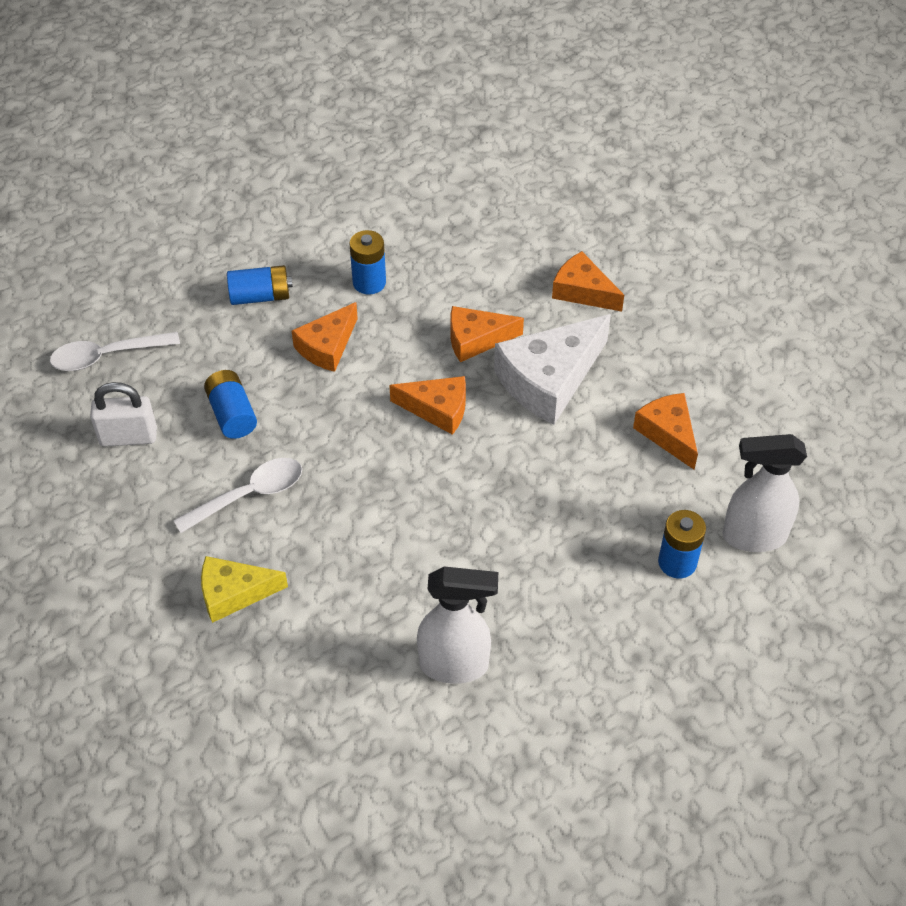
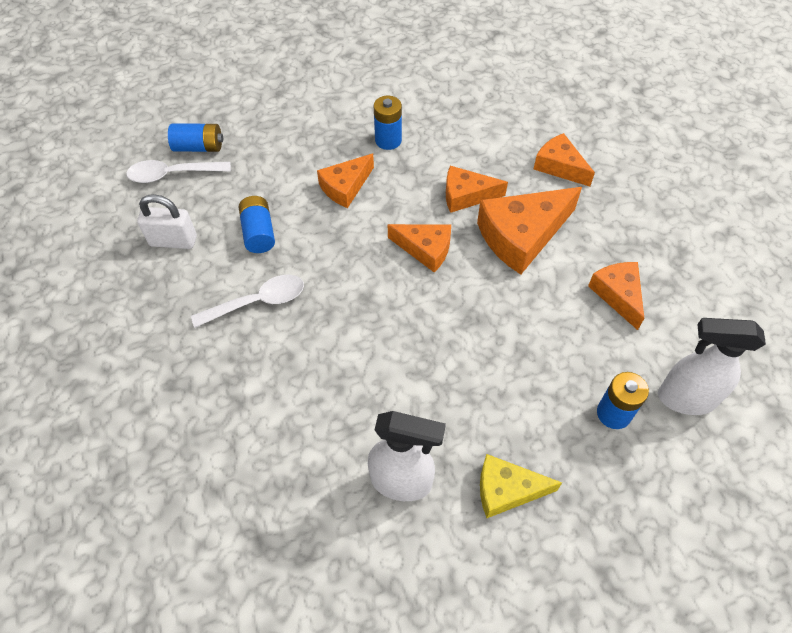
camera: 10 degrees right, 5 degrees up
yellow cheese [201,556,288,623] -> yellow cheese moved to [480,454,562,518]
blue battery [227,265,293,305] -> blue battery moved to [168,123,223,152]
white cheese [494,314,611,424] -> orange cheese [477,187,582,275]

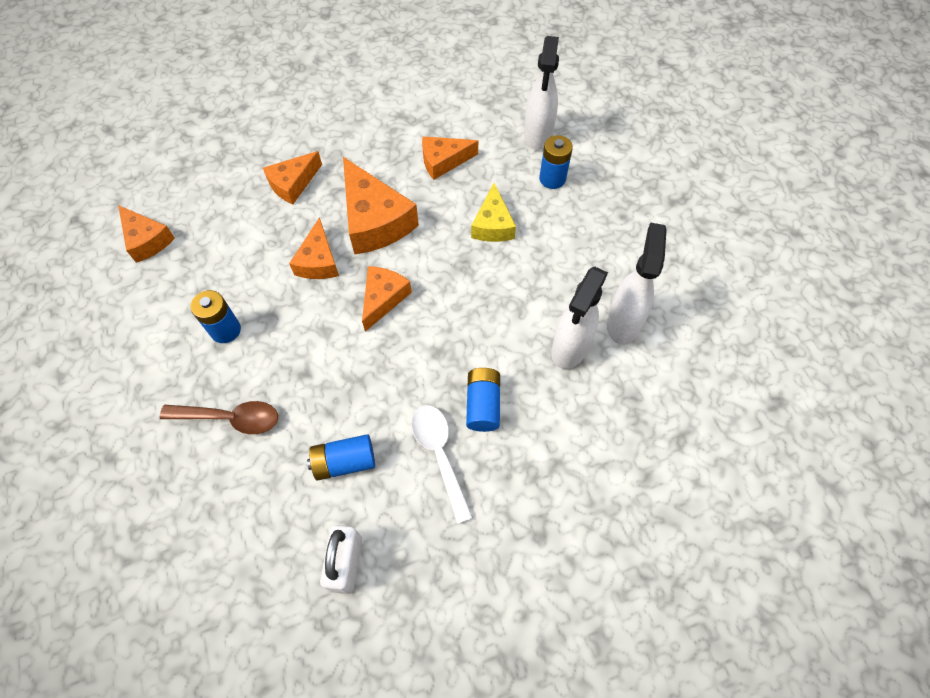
camera: 90 degrees left, 5 degrees up
white spoon [126,160,231,183] -> none
blue battery [168,123,223,152] -> blue battery moved to [466,368,500,432]
orange cheese [317,154,374,208] -> orange cheese moved to [118,205,175,263]
yellow cheese [480,454,562,518] -> yellow cheese moved to [471,183,516,242]
none -> brown spoon [160,401,278,434]
none -> white spray bottle [551,267,608,369]

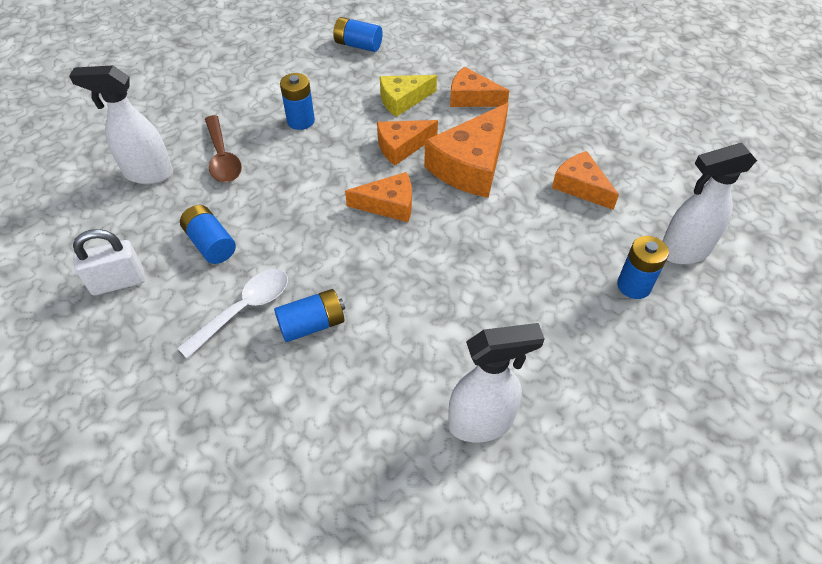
camera: 65 degrees right, 10 degrees down
orange cheese [118,205,175,263] -> blue battery [333,17,383,52]
yellow cheese [471,183,516,242] -> yellow cheese moved to [380,75,437,117]
white spray bottle [551,267,608,369] -> white spray bottle moved to [69,65,173,184]

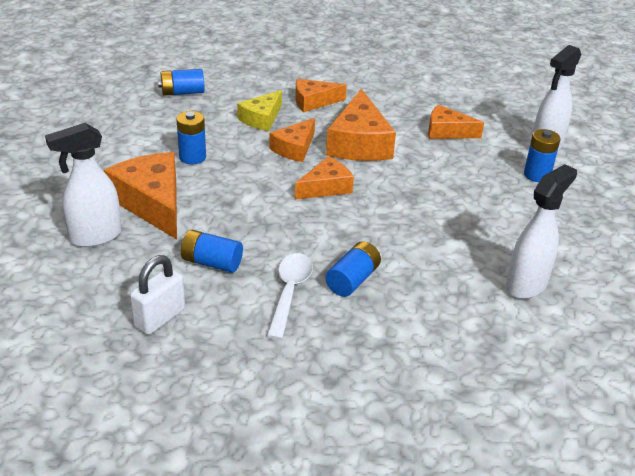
camera: 35 degrees left, 15 degrees down
brown spoon [205,115,242,183] -> orange cheese [104,152,177,239]

